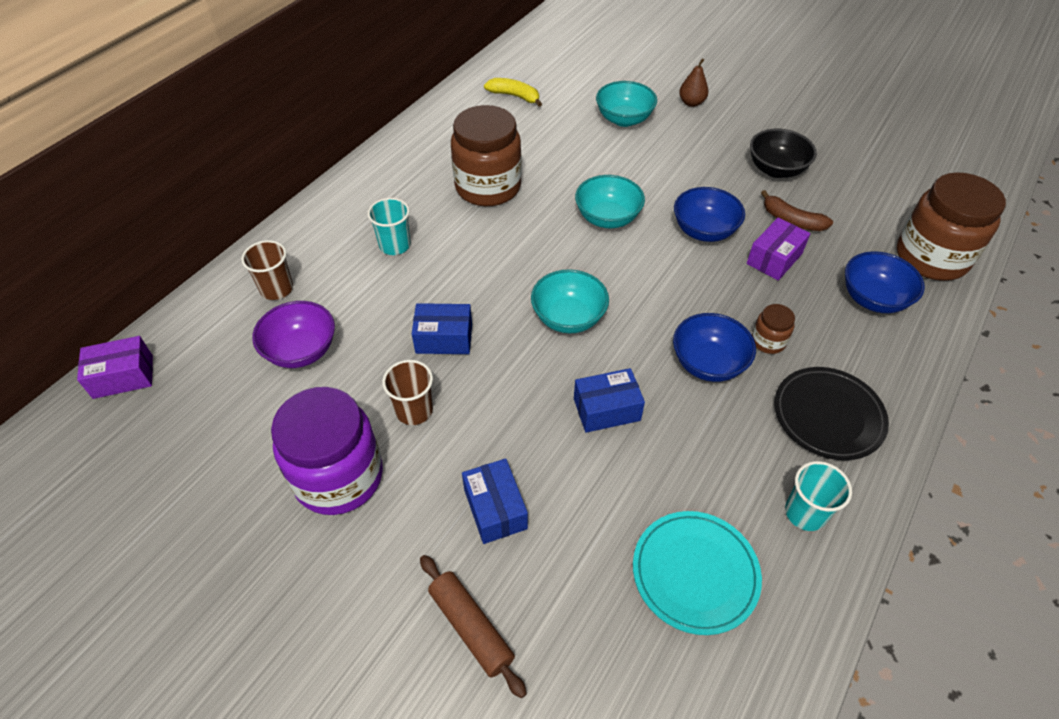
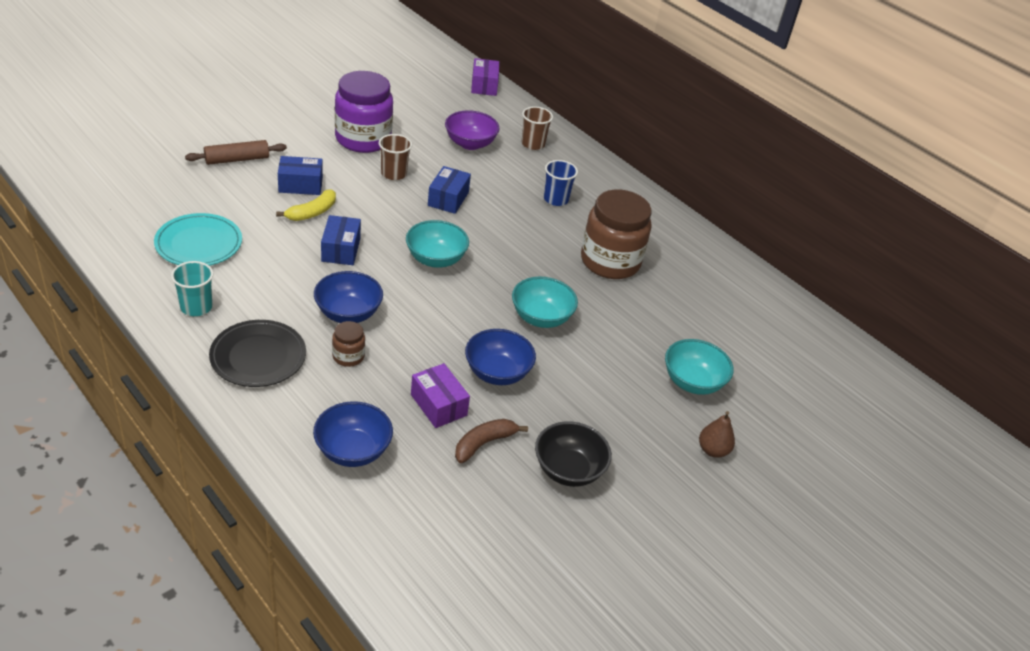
camera: 100 degrees right, 10 degrees down
turquoise cup [367,198,411,255] -> blue cup [544,160,578,206]
yellow banana [484,78,542,107] -> yellow banana moved to [276,189,336,221]
brown jar [897,172,1006,281] -> none

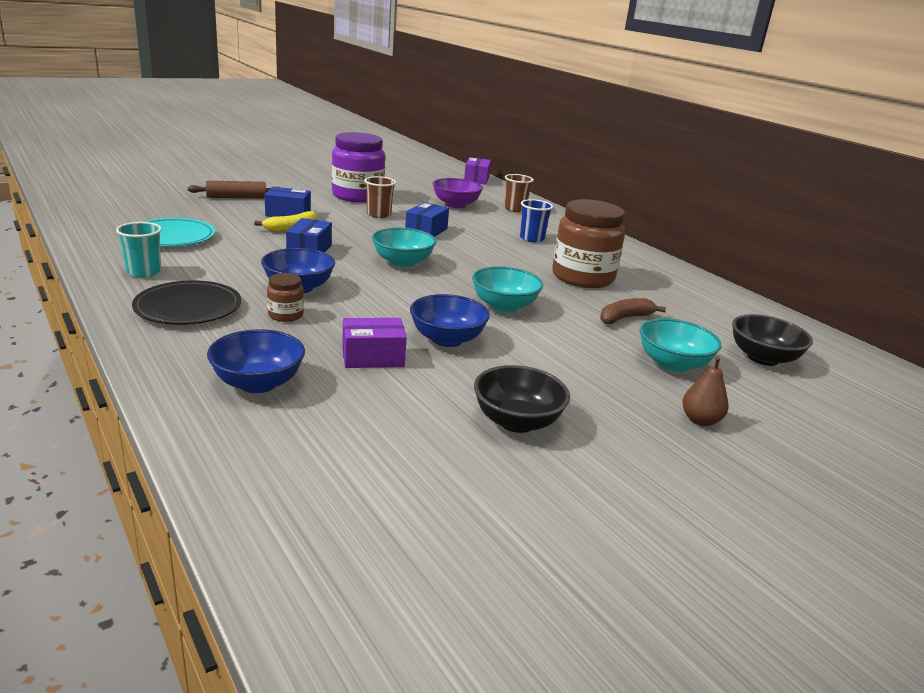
camera: 10 degrees right, 15 degrees down
purple box [411,363,470,428] -> purple box turned 75 degrees counterclockwise [342,318,407,368]
brown banana [455,419,528,463] -> brown banana moved to [600,298,666,324]
none -> black bowl [732,314,813,366]

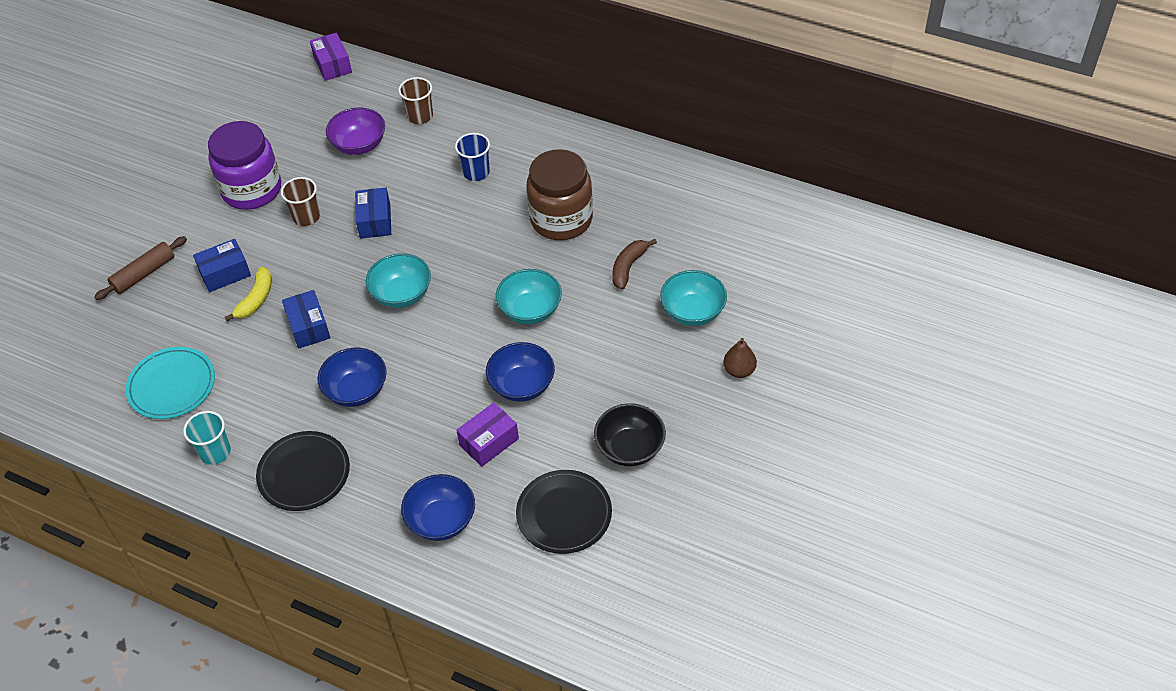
camera: 25 degrees left, 25 degrees up
brown jar [267,273,304,322] -> none
black bowl [732,314,813,366] -> none
none -> black plate [516,470,612,554]

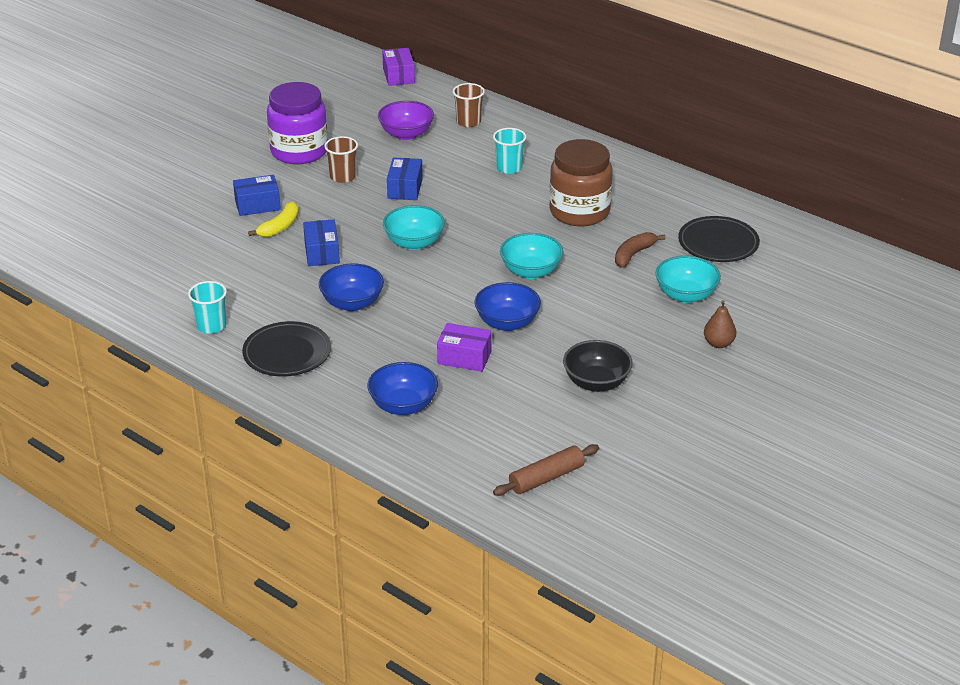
camera: 10 degrees right, 15 degrees down
brown rolling pin [95,236,187,300] -> brown rolling pin moved to [493,444,599,496]
turquoise plate [125,347,215,419] -> none
blue cup [455,133,490,181] -> turquoise cup [493,128,526,174]
purple box [456,402,519,467] -> purple box turned 45 degrees clockwise [437,323,492,372]
black plate [516,470,612,554] -> black plate moved to [678,216,760,262]

